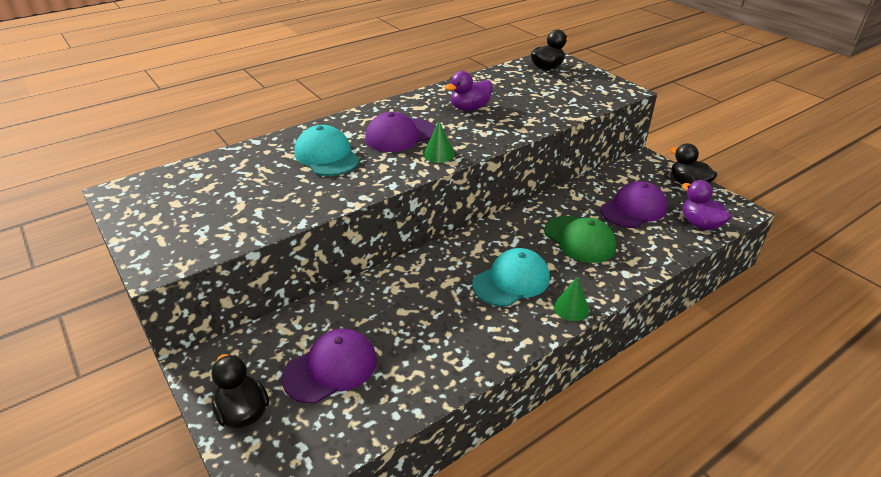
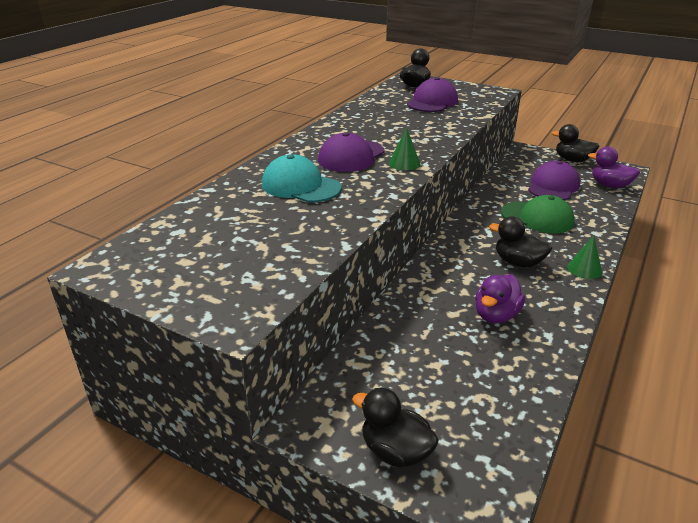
camera: 25 degrees left, 5 degrees down
purple cap [282,329,377,404] -> purple cap moved to [407,77,458,112]
purple duck [445,71,493,111] -> purple duck moved to [475,274,525,323]
turquoise cap [472,248,550,307] -> black duck [489,216,552,268]

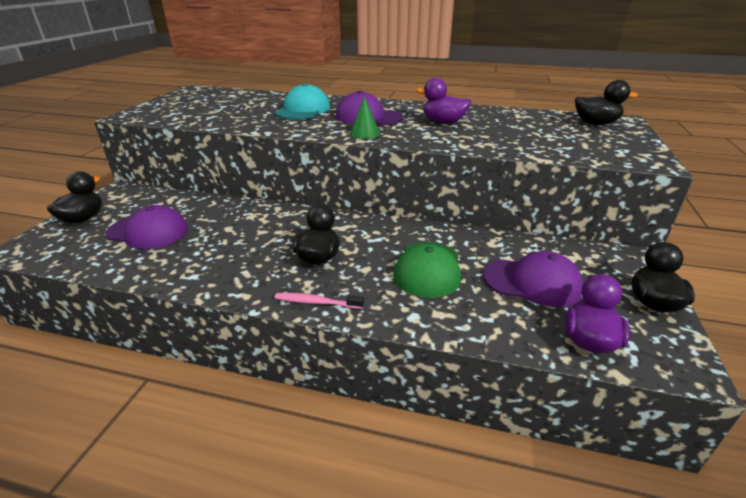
camera: 75 degrees right, 0 degrees up
purple cap [407,77,458,112] -> purple cap moved to [106,205,188,249]
purple duck [475,274,525,323] -> purple duck moved to [416,78,472,124]
green cone [567,235,602,279] -> pink toothbrush [275,293,364,309]

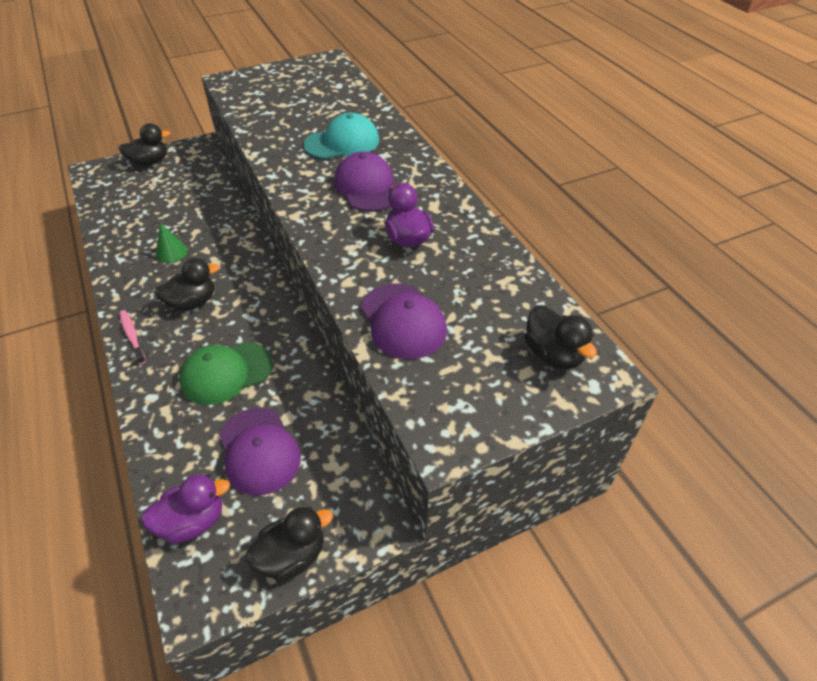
camera: 50 degrees right, 15 degrees up
purple cap [106,205,188,249] -> purple cap moved to [360,283,447,359]
green cone [350,96,380,139] -> green cone moved to [156,223,188,263]

